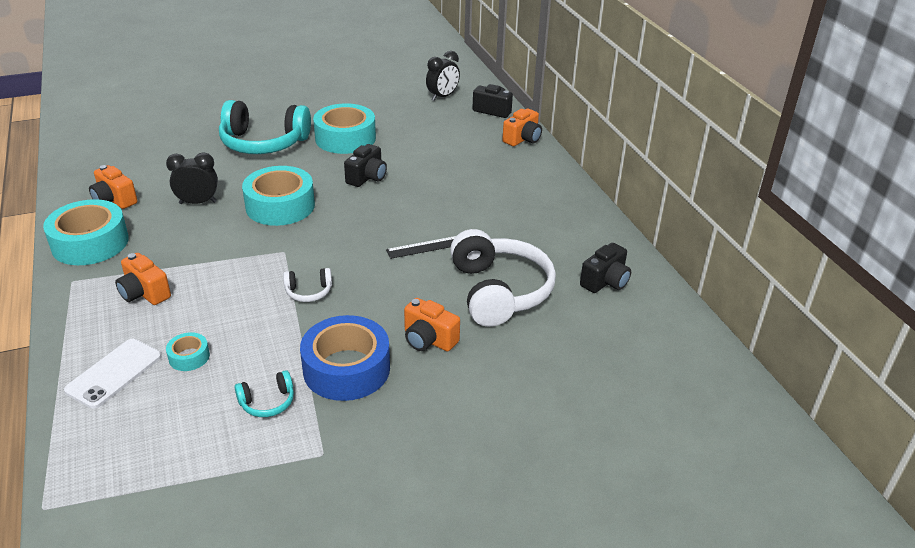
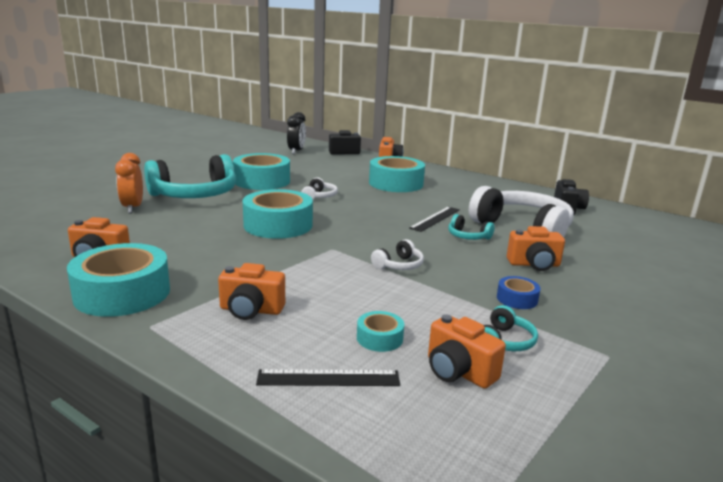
camera: 35 degrees left, 15 degrees down
white phone [64,339,161,409] -> black ruler [256,369,400,386]
black clock [166,152,218,204] -> none
blue tape [300,315,390,401] -> blue tape [497,276,540,309], size x0.46
black camera [344,144,387,187] -> white headphones [301,177,338,200]
none -> orange clock [115,153,143,213]
none -> turquoise tape [369,156,425,192]
none -> orange camera [428,314,506,389]
none -> turquoise headphones [448,214,494,240]

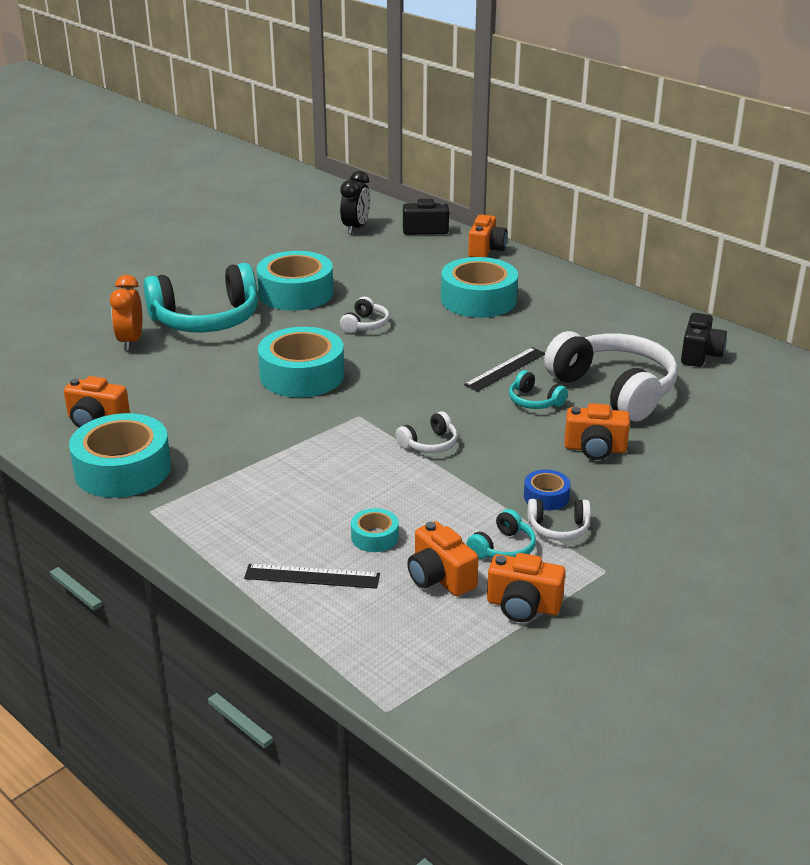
camera: 10 degrees right, 10 degrees up
orange camera [218,263,285,320] -> orange camera moved to [487,553,566,622]
none -> white headphones [528,499,591,541]

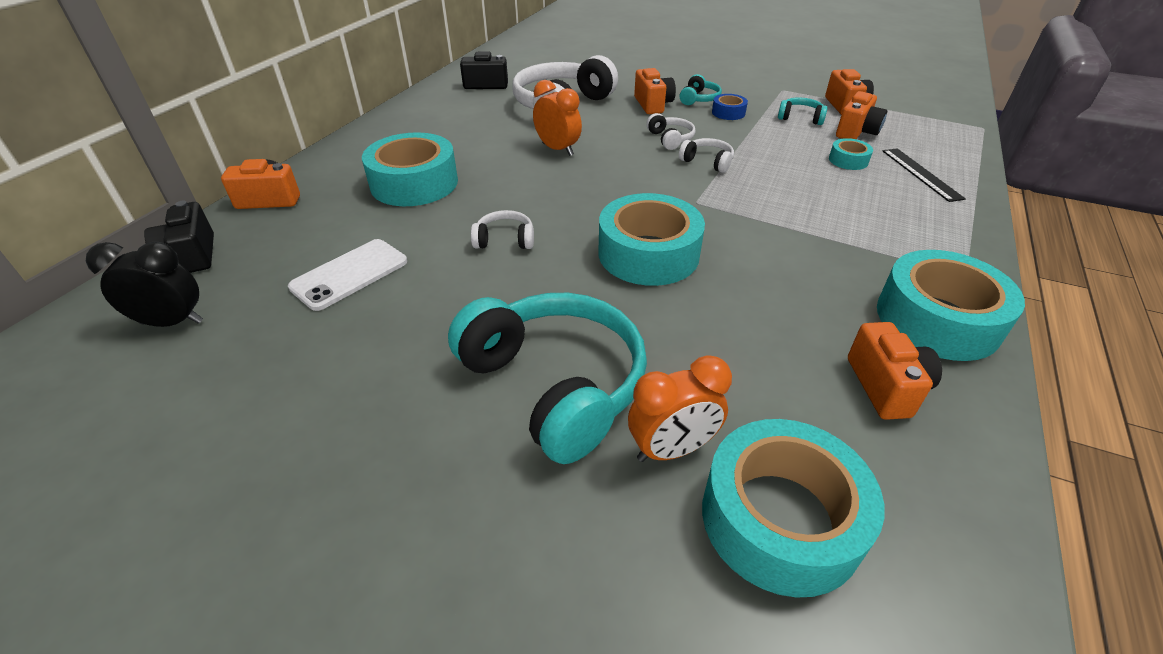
camera: 110 degrees left, 10 degrees up
turquoise tape [257,251,333,311] -> turquoise tape moved to [702,419,884,598]
black ruler [464,347,545,392] -> orange clock [533,80,582,156]
turquoise headphones [509,370,568,409] -> turquoise headphones moved to [680,74,722,105]
white headphones [528,499,591,541] -> white headphones moved to [646,113,695,150]
none -> white phone [288,239,407,311]

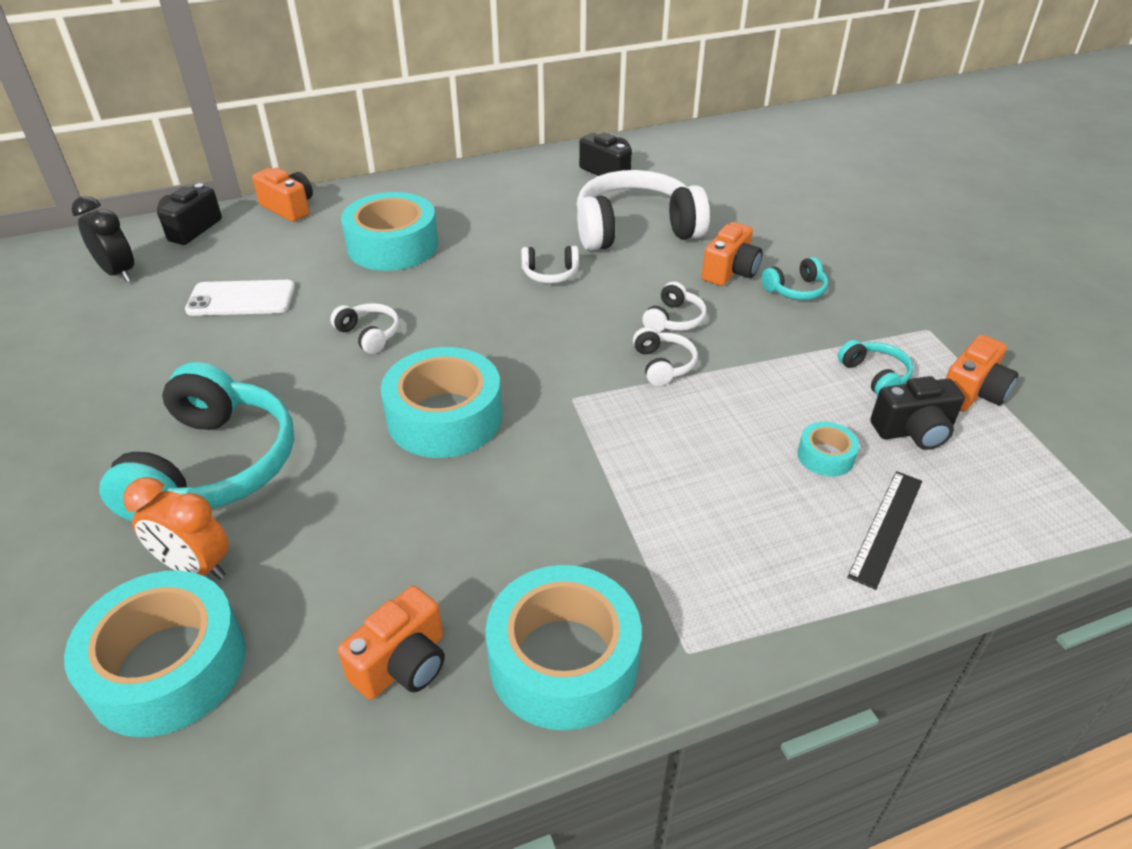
camera: 45 degrees right, 0 degrees up
orange clock [533,80,582,156] -> white headphones [521,246,579,283]
blue tape [712,94,748,120] -> none
orange camera [836,91,887,139] -> black camera [870,376,965,450]

